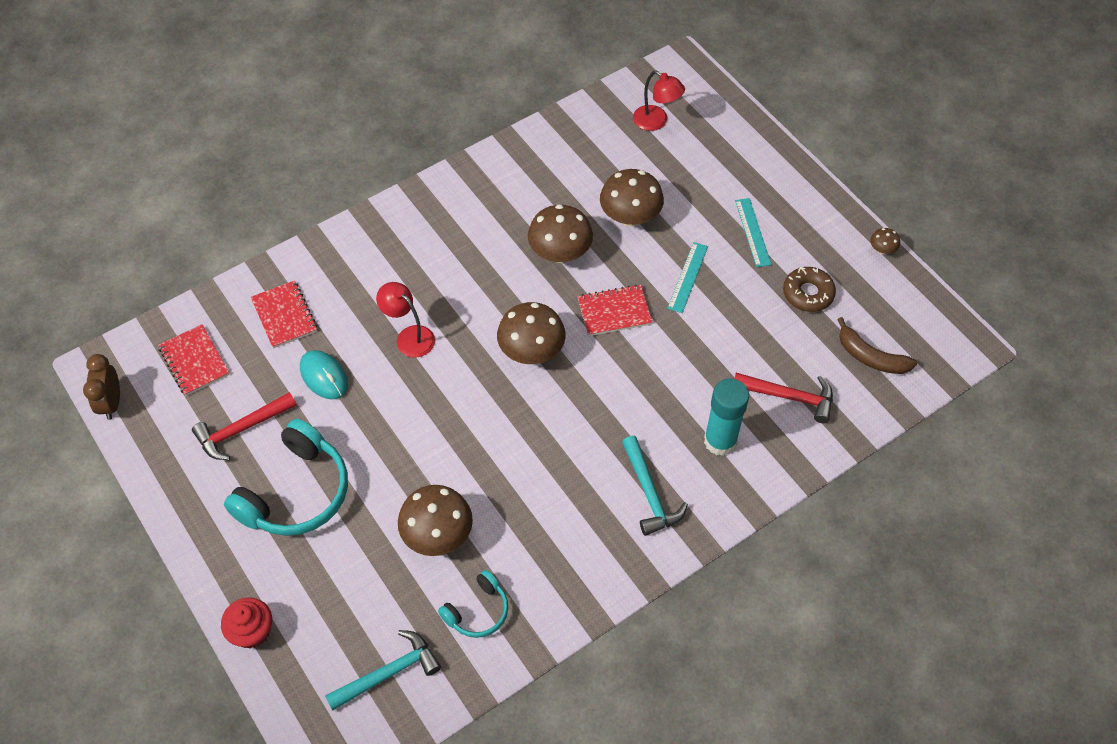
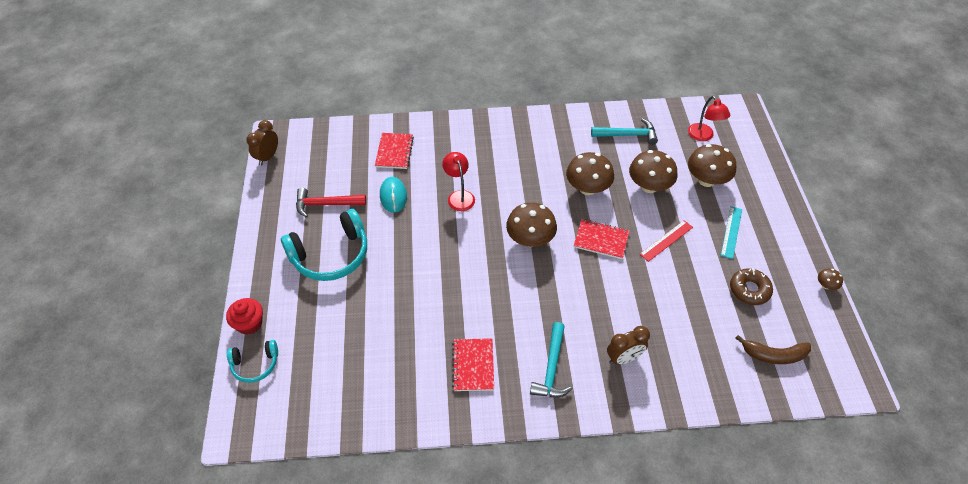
camera: 30 degrees right, 5 degrees down
red notebook [158,324,230,396] -> red notebook moved to [452,338,494,391]
turquoise hammer [325,630,441,711] -> turquoise hammer moved to [591,118,658,145]
brown mushroom [398,485,473,556] -> brown mushroom moved to [688,144,736,187]
turquoise headphones [438,570,508,638] -> turquoise headphones moved to [227,340,278,383]
turquoise ruler [667,242,708,313] -> red ruler [640,220,693,262]
turquoise glue stick [704,378,749,456] -> brown clock [607,326,650,365]
red hammer [734,373,833,423] -> none
brown banana [837,317,917,374] -> brown banana turned 60 degrees counterclockwise [735,335,811,364]

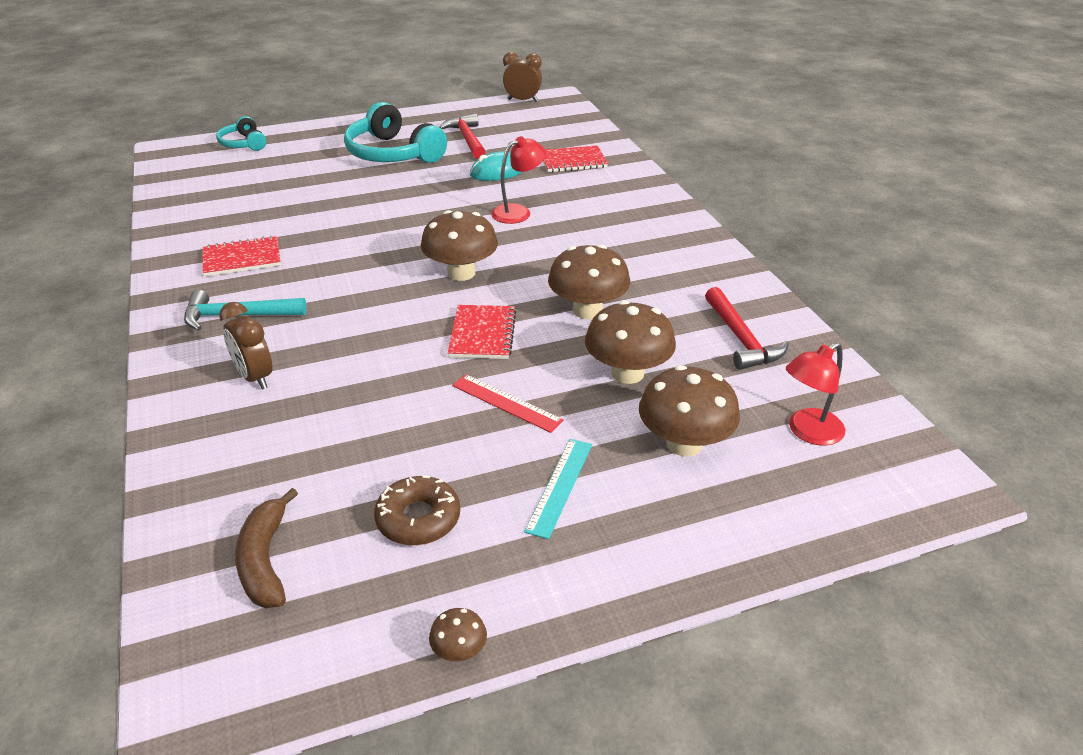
camera: 75 degrees right, 15 degrees down
red cupcake [226,298,263,335] -> none
turquoise hammer [591,118,658,145] -> red hammer [705,287,789,370]
turquoise ruler [721,206,742,259] -> turquoise ruler turned 75 degrees counterclockwise [524,439,592,539]

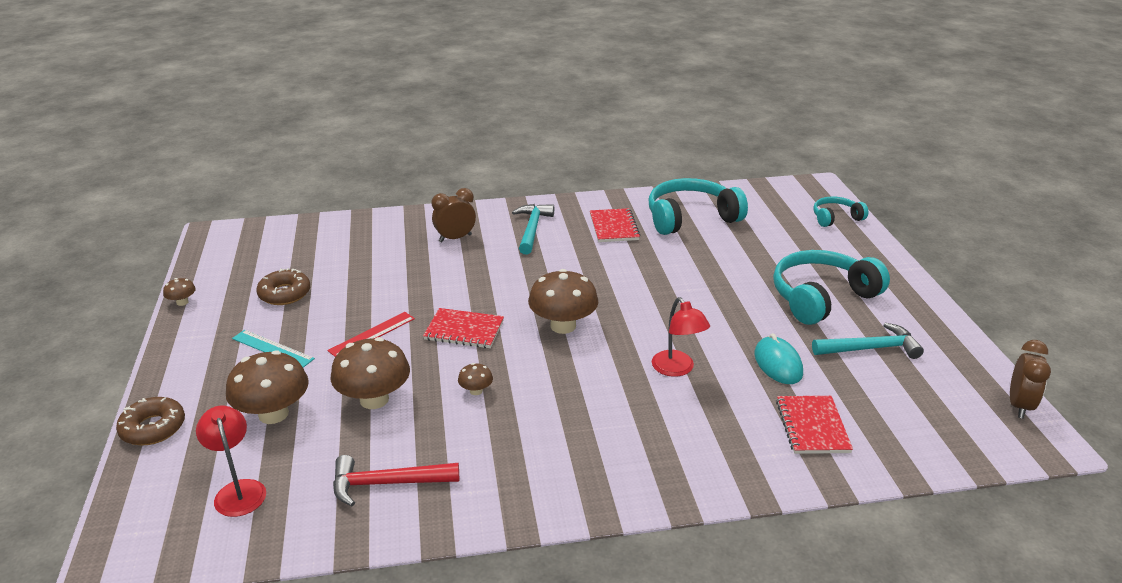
camera: 100 degrees right, 5 degrees down
brown banana [235,488,298,608] -> none
red hammer [439,114,485,159] -> turquoise hammer [812,323,924,359]
brown mushroom [548,245,630,319] -> brown mushroom [458,363,493,395], size x0.46
none -> brown donut [116,397,185,445]
none -> turquoise headphones [649,178,748,235]

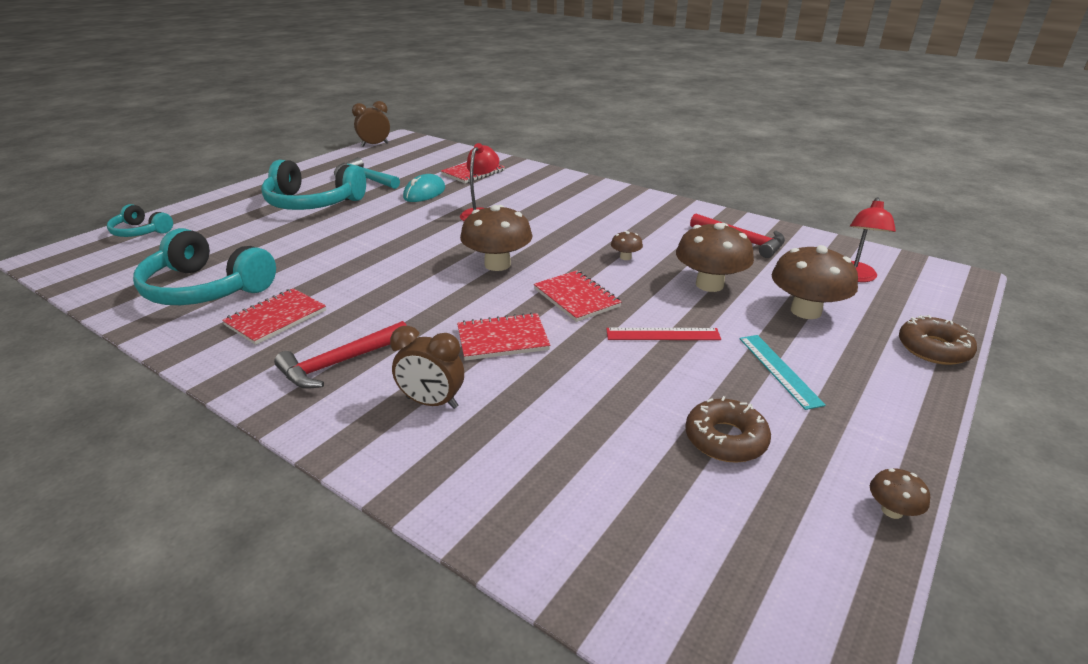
camera: 135 degrees left, 0 degrees up
turquoise hammer [512,204,554,255] -> red hammer [274,321,407,389]
none -> red notebook [457,312,550,360]

